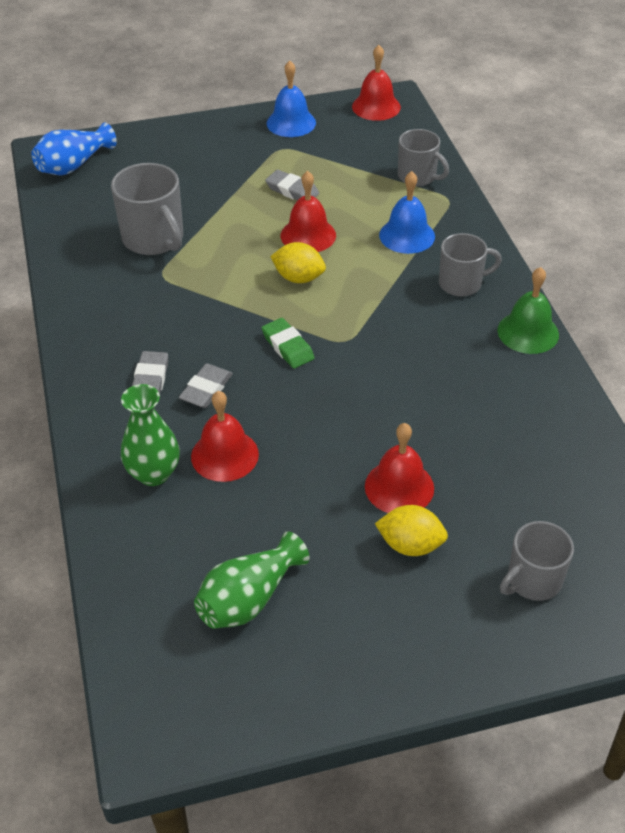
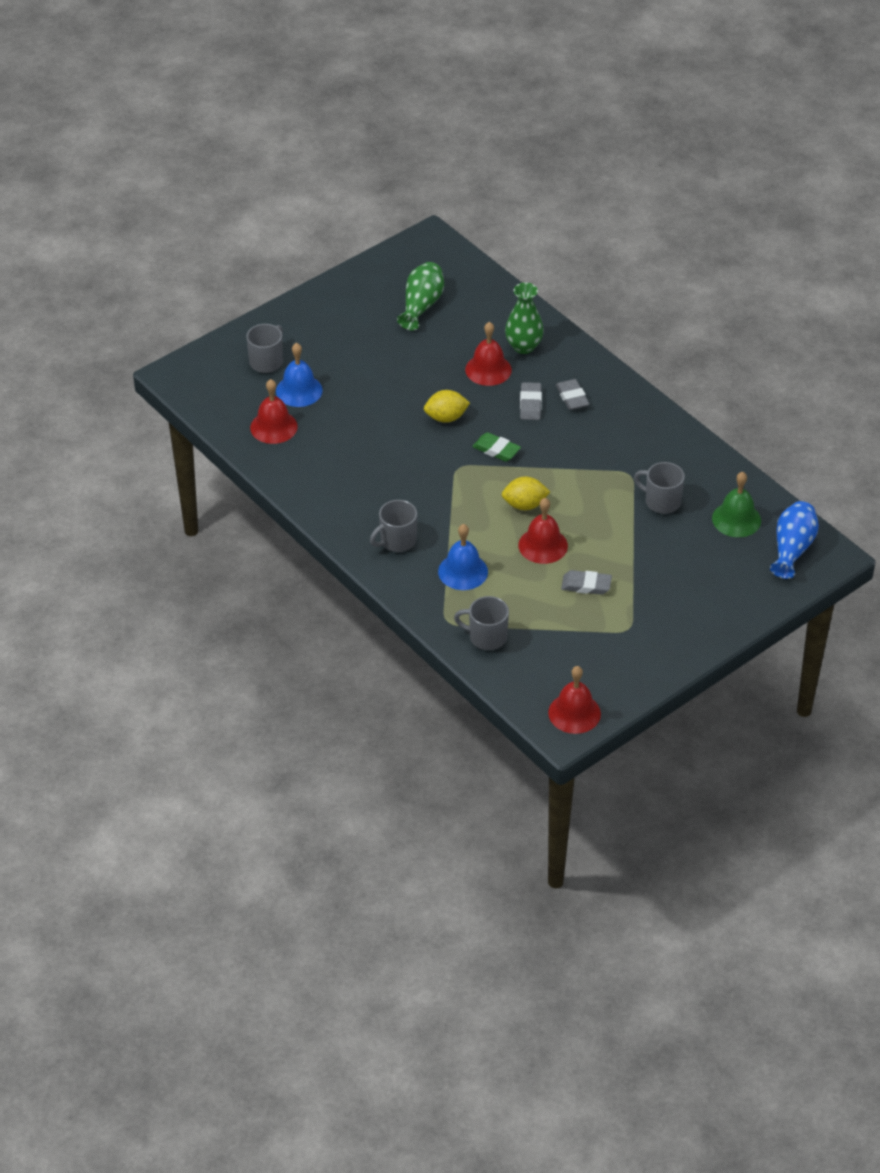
camera: 155 degrees right, 0 degrees up
grey mug [111,163,183,255] -> grey mug [634,462,685,514], size x0.66
blue bell [267,61,316,137] -> blue bell moved to [276,343,323,407]
red bell [365,423,434,513] -> red bell moved to [250,379,298,444]
yellow lemon [375,505,448,556] -> yellow lemon moved to [424,390,470,423]
green bell [497,267,559,354] -> green bell moved to [712,472,761,537]

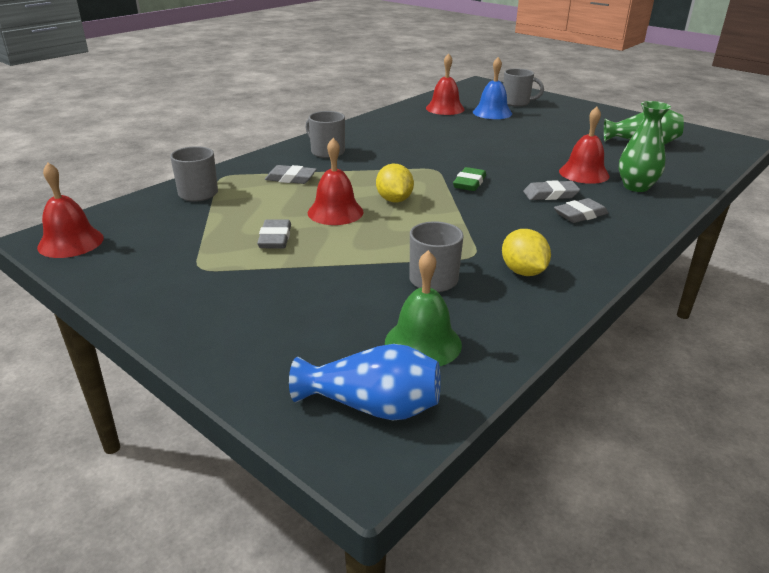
camera: 80 degrees right, 15 degrees down
yellow lemon [424,390,470,423] -> yellow lemon moved to [502,229,551,276]
blue bell [438,524,488,590] -> grey eraser [265,165,317,184]

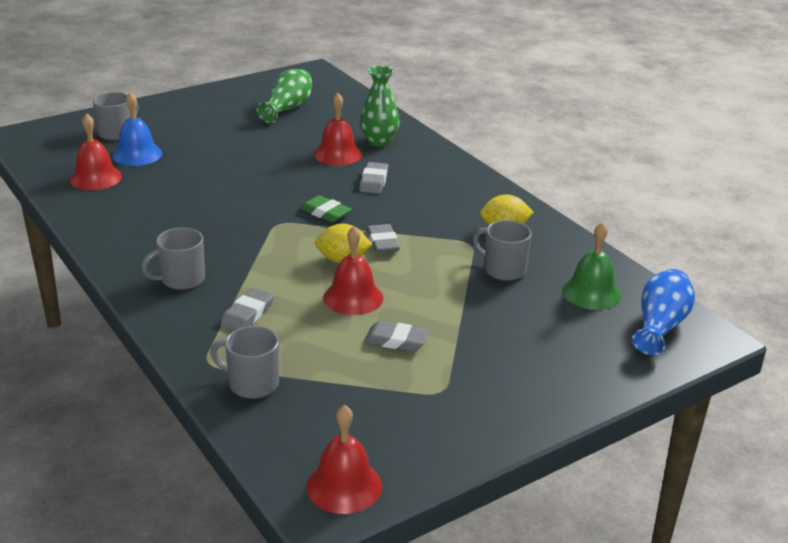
camera: 75 degrees left, 0 degrees up
grey eraser [554,198,608,223] -> grey eraser moved to [366,224,400,253]

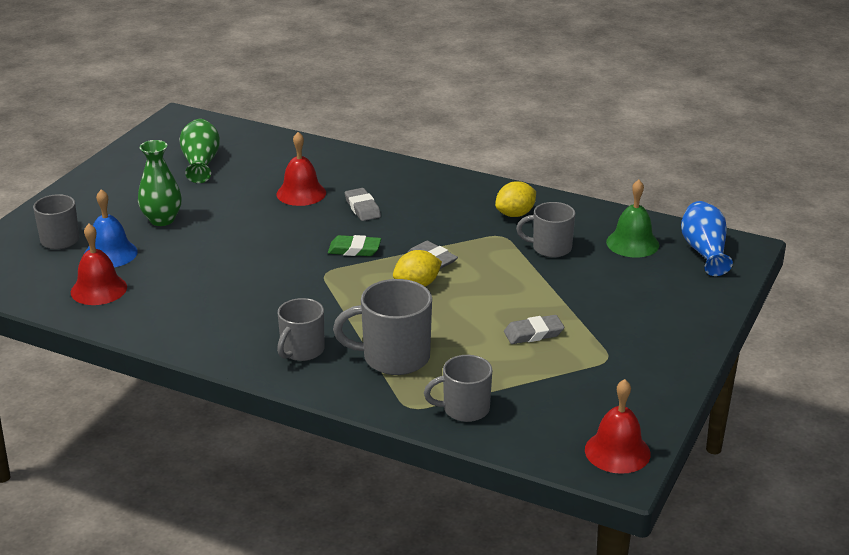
camera: 30 degrees left, 0 degrees up
grey eraser [221,288,274,331] -> grey mug [333,279,432,375]
red bell [323,226,384,315] -> none
green vase [360,66,400,147] -> green vase moved to [138,140,182,226]

